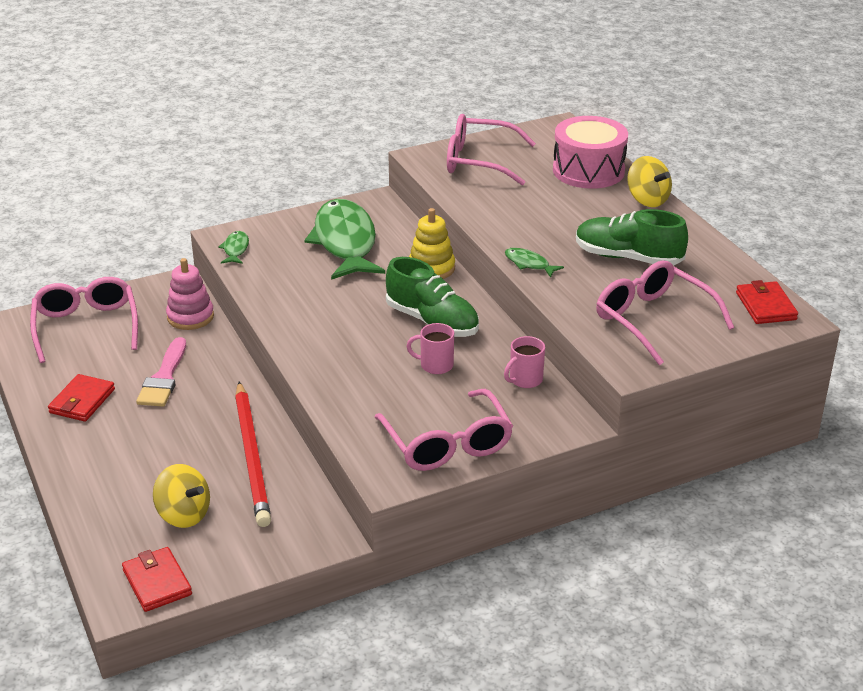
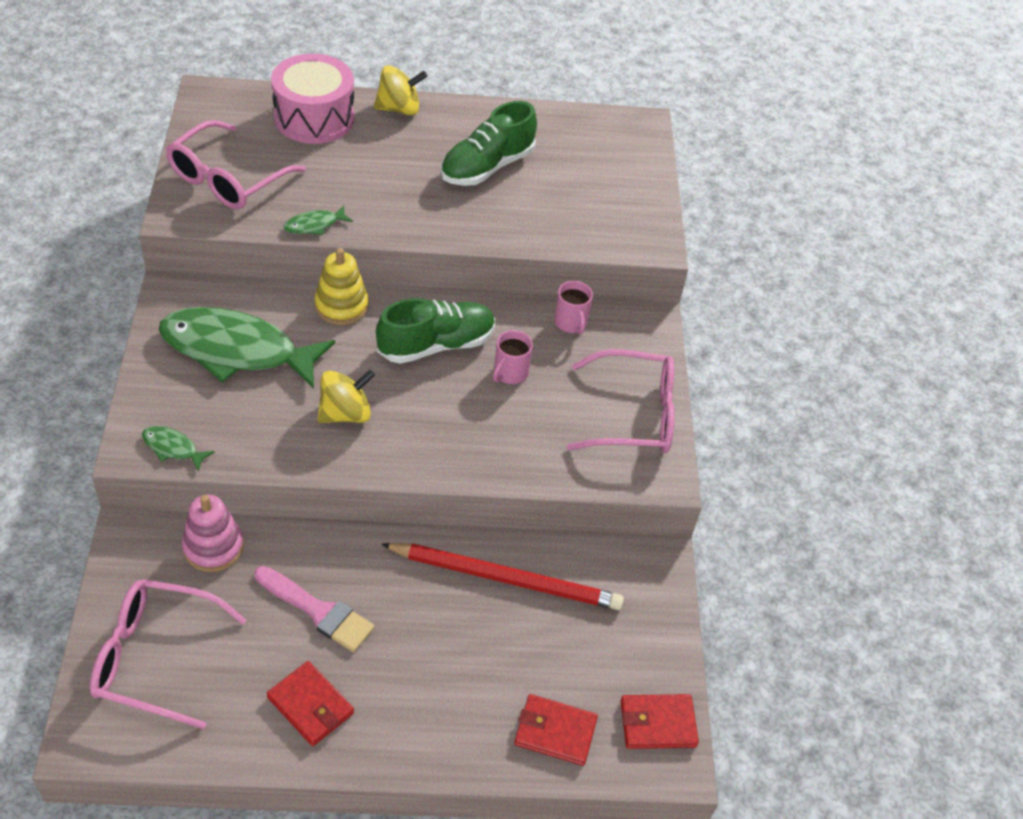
camera: 70 degrees left, 15 degrees up
yellow spinning top [153,464,210,528] -> yellow spinning top moved to [318,370,375,423]
green fish [505,248,564,278] -> green fish moved to [284,205,353,235]
pink glasses [596,260,734,365] -> none
red wallet [736,280,798,324] -> red wallet moved to [514,694,598,766]

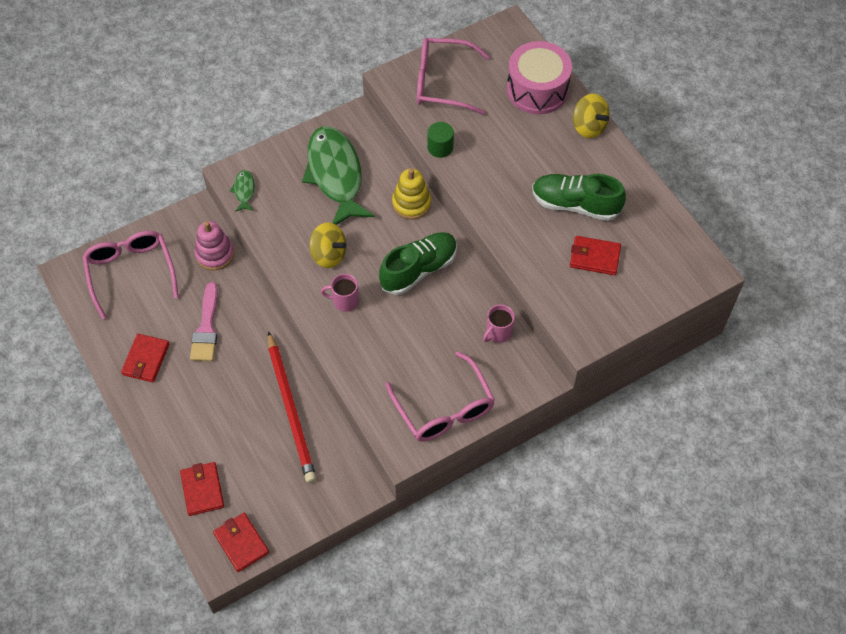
camera: 65 degrees right, 10 degrees up
green fish [284,205,353,235] -> green cylinder [427,122,454,158]
green shoe [376,298,495,364] -> green shoe turned 75 degrees counterclockwise [379,232,457,295]
pink mug [493,330,533,384] -> pink mug moved to [321,274,359,312]
none -> red wallet [570,236,621,275]

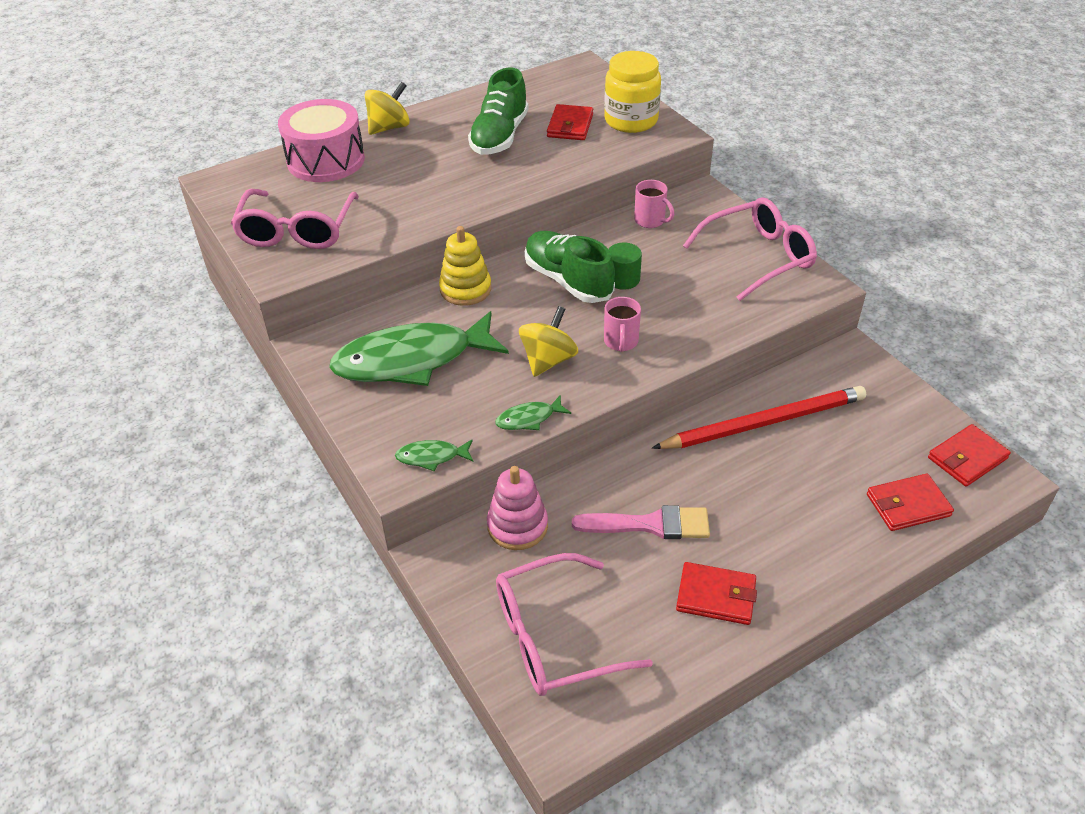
camera: 90 degrees left, 15 degrees down
green cylinder [427,122,454,158] -> green cylinder moved to [608,243,642,290]
none -> green fish [495,395,571,430]
none -> yellow jar [604,51,661,133]

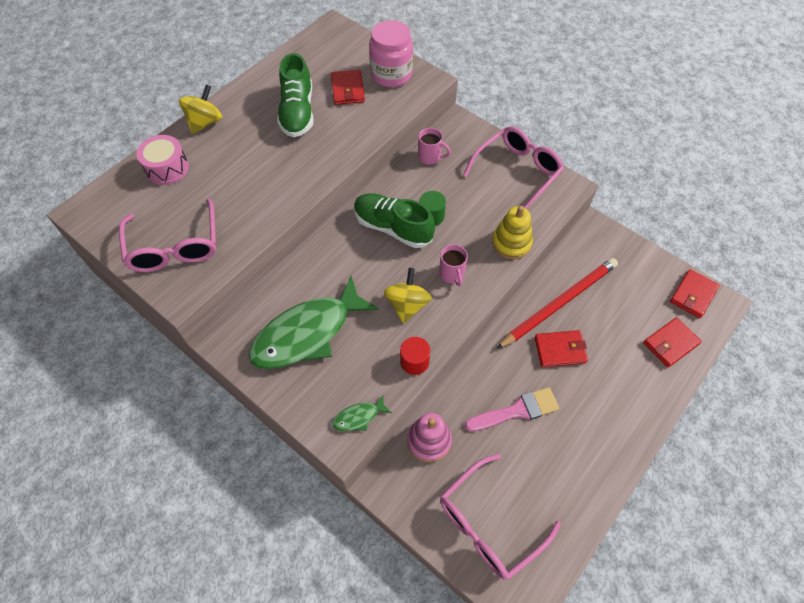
camera: 20 degrees left, 15 degrees up
pink drum [278,99,365,182] -> pink drum [137,135,189,185], size x0.66
yellow stacking toy [439,226,491,306] -> yellow stacking toy moved to [492,206,533,259]
green fish [495,395,571,430] -> red cylinder [400,337,430,375]
yellow jar [604,51,661,133] -> pink jar [369,20,413,87]
red wallet [676,562,757,625] -> red wallet moved to [535,330,588,367]

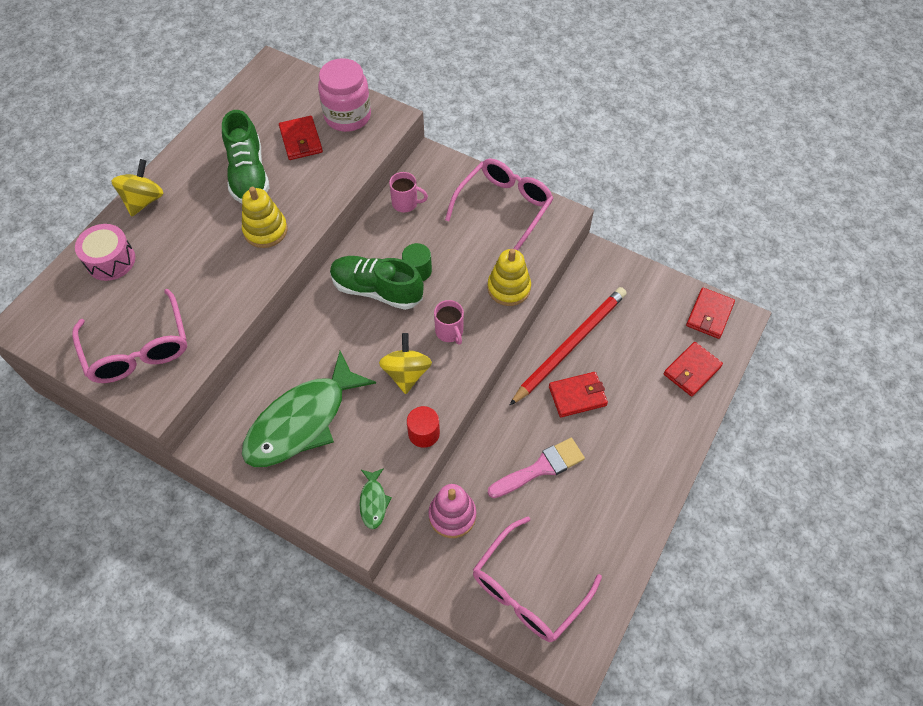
camera: 10 degrees left, 0 degrees up
green fish [332,395,391,431] -> green fish turned 60 degrees counterclockwise [360,468,392,529]
none -> yellow stacking toy [242,187,288,248]

